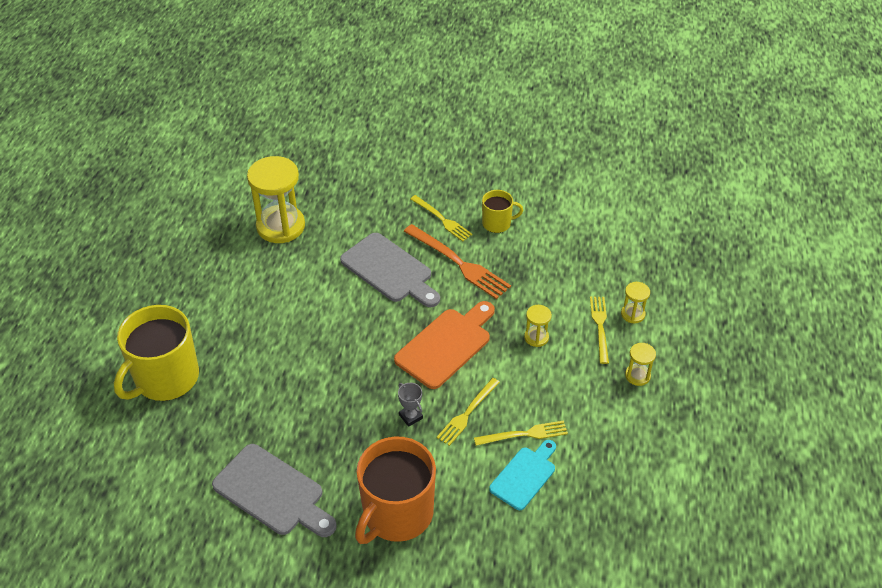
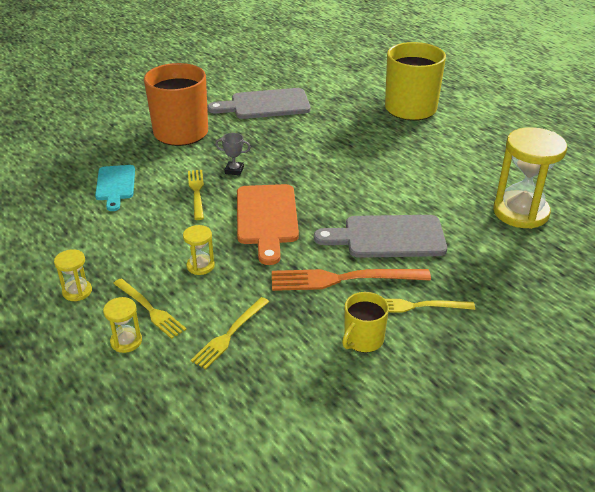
camera: 135 degrees right, 10 degrees down
yellow fork [474,420,568,446] -> yellow fork moved to [191,297,269,369]

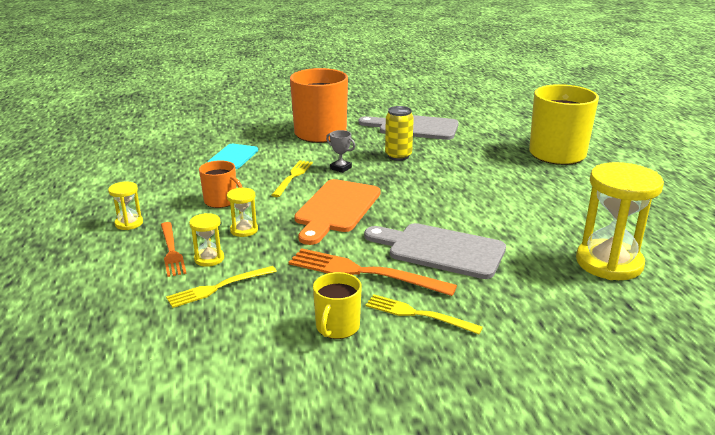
camera: 25 degrees right, 10 degrees down
yellow hourglass [103,297,142,353] -> yellow hourglass moved to [189,213,224,267]
yellow fork [113,278,187,339] -> orange fork [161,222,187,277]
yellow mug [342,292,389,353] -> yellow mug turned 45 degrees counterclockwise [313,272,362,339]
none -> orange mug [199,160,243,208]
none -> yellow can [385,106,414,161]

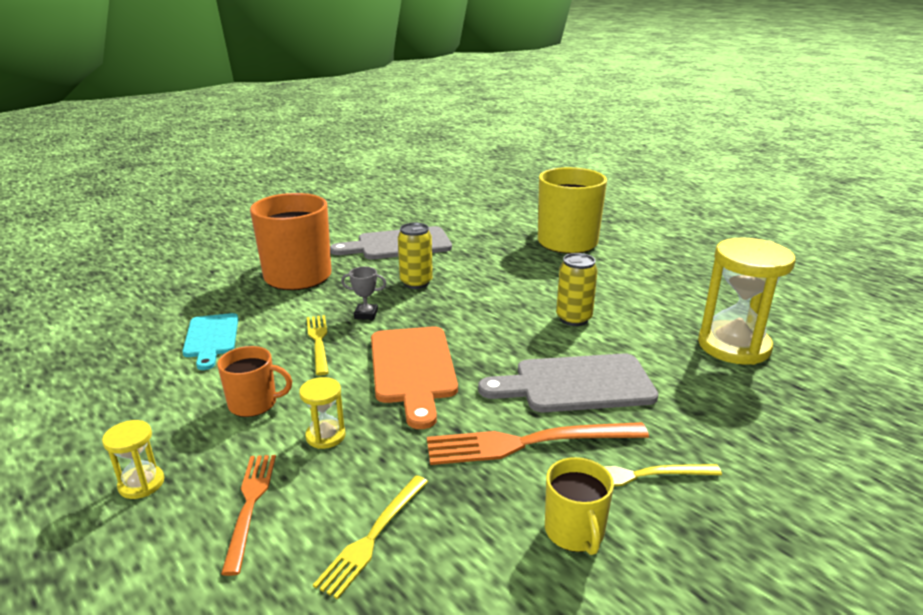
camera: 30 degrees left, 0 degrees up
orange fork [161,222,187,277] -> orange fork turned 135 degrees counterclockwise [221,455,276,576]
yellow hourglass [189,213,224,267] -> none
none -> yellow can [556,253,598,326]

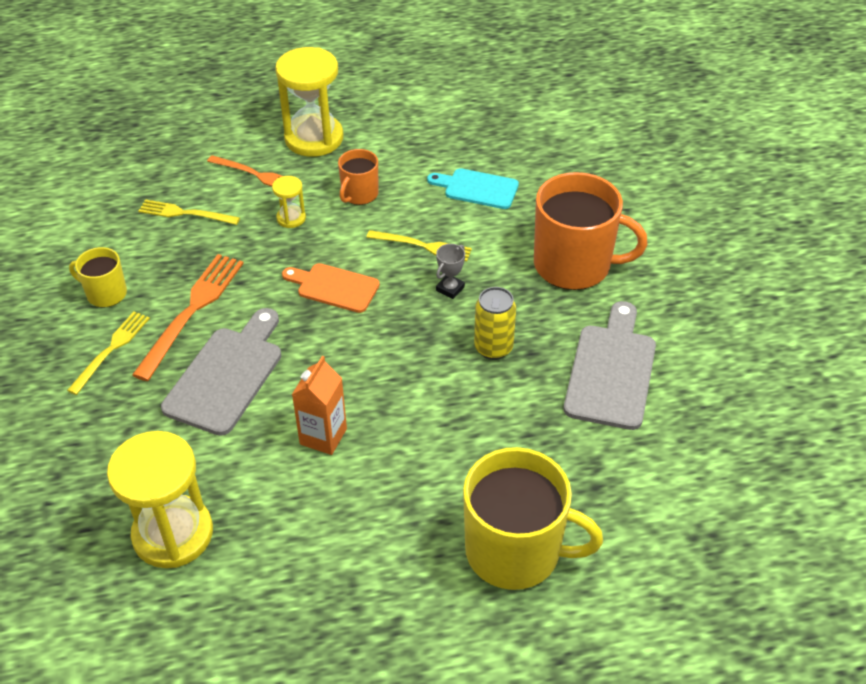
camera: 120 degrees right, 20 degrees up
yellow hourglass [102,420,164,499] -> yellow hourglass [275,47,343,157], size x2.16
yellow fork [313,476,428,599] -> yellow fork turned 45 degrees counterclockwise [138,200,240,225]
orange cutting board [371,326,458,429] -> orange cutting board [282,263,380,313], size x0.65
yellow can [556,253,598,326] -> orange carton [292,356,347,455]

